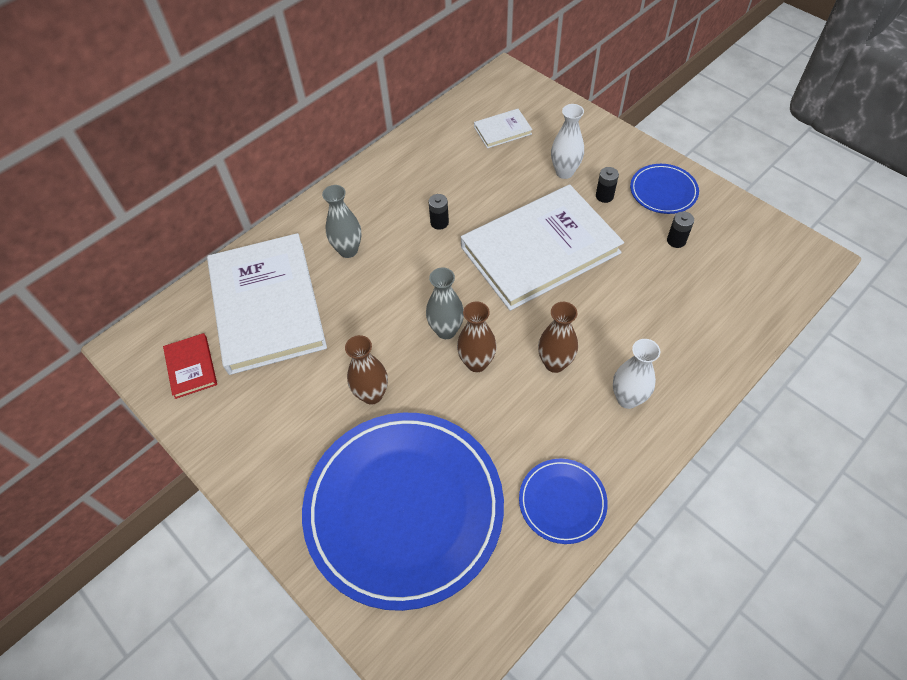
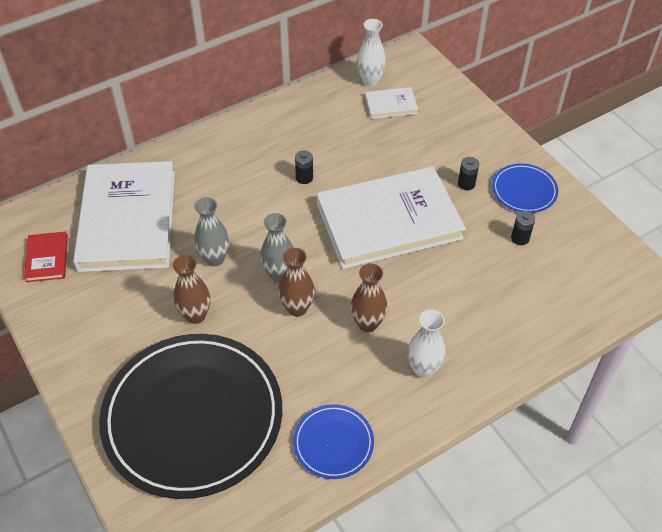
camera: 10 degrees right, 5 degrees down
blue plate [302,413,504,611] -> black plate [99,334,282,499]
grey vase [322,185,362,258] -> grey vase moved to [194,197,229,267]
white vase [551,104,584,179] -> white vase moved to [357,19,386,87]

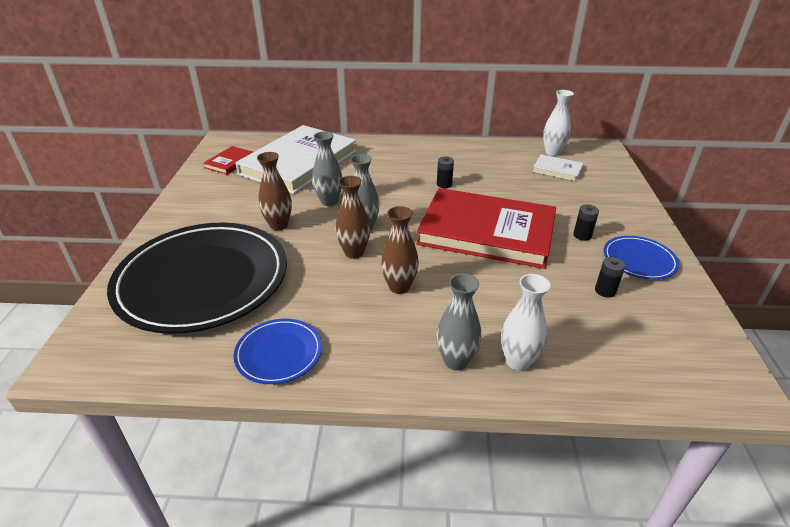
camera: 35 degrees right, 15 degrees down
white book [317,166,466,269] -> red book [416,188,556,269]
white vase [407,310,446,378] -> white vase moved to [501,274,550,371]
none -> grey vase [436,273,481,371]

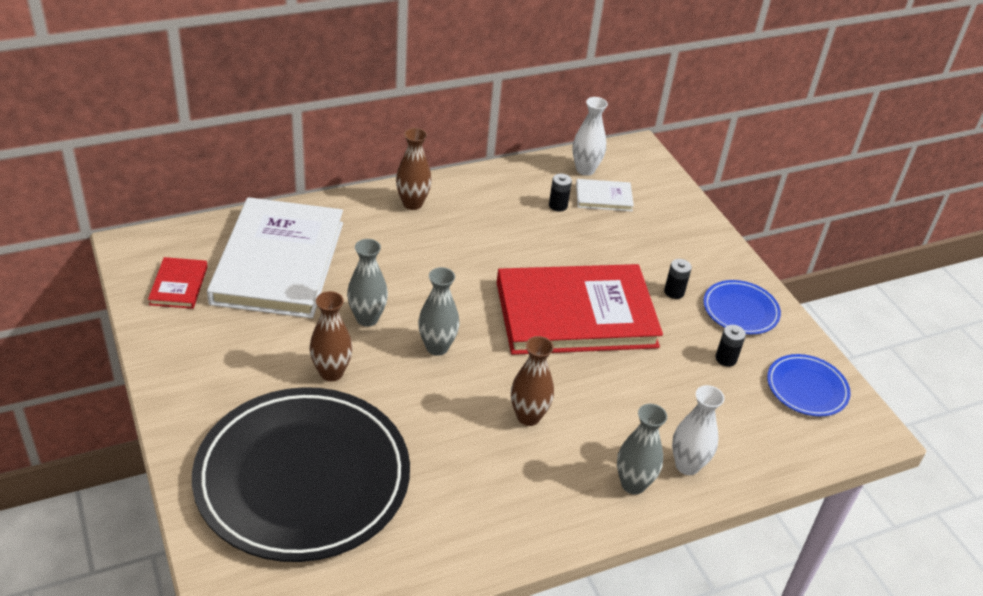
camera: 30 degrees left, 5 degrees up
blue plate [234,319,322,384] -> blue plate moved to [767,354,851,417]
brown vase [335,176,370,259] -> brown vase moved to [396,128,432,210]
black battery [437,157,454,188] -> black battery moved to [549,174,572,211]

